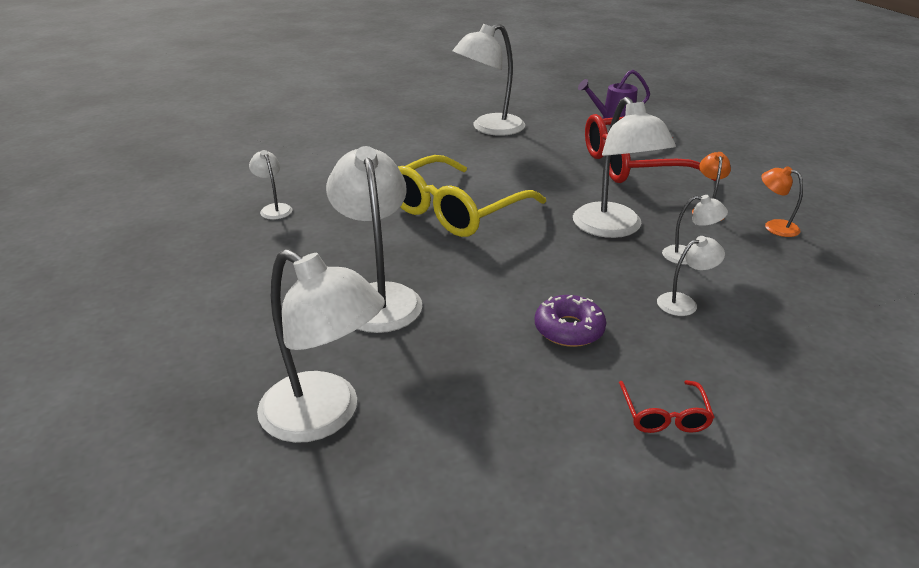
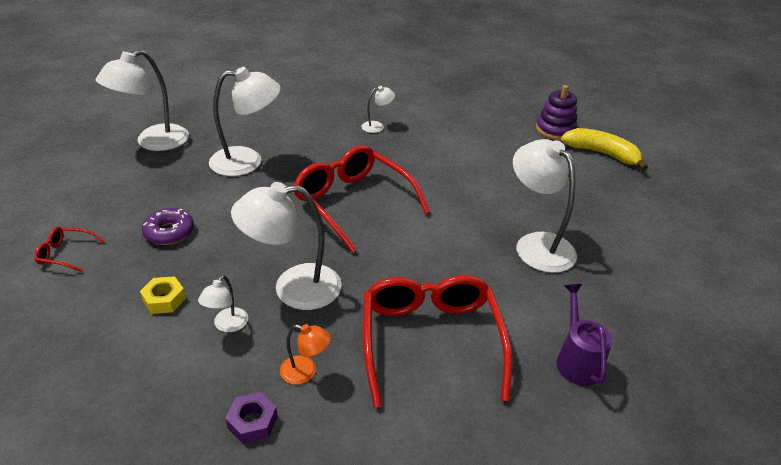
camera: 95 degrees right, 5 degrees up
yellow glasses [398,155,546,237] -> red glasses [294,145,430,253]
white lamp [657,236,725,316] -> yellow nut [140,276,186,314]
orange lamp [761,166,803,237] -> purple nut [225,392,278,444]
none -> purple stacking toy [536,85,577,140]
none -> yellow banana [561,128,648,170]

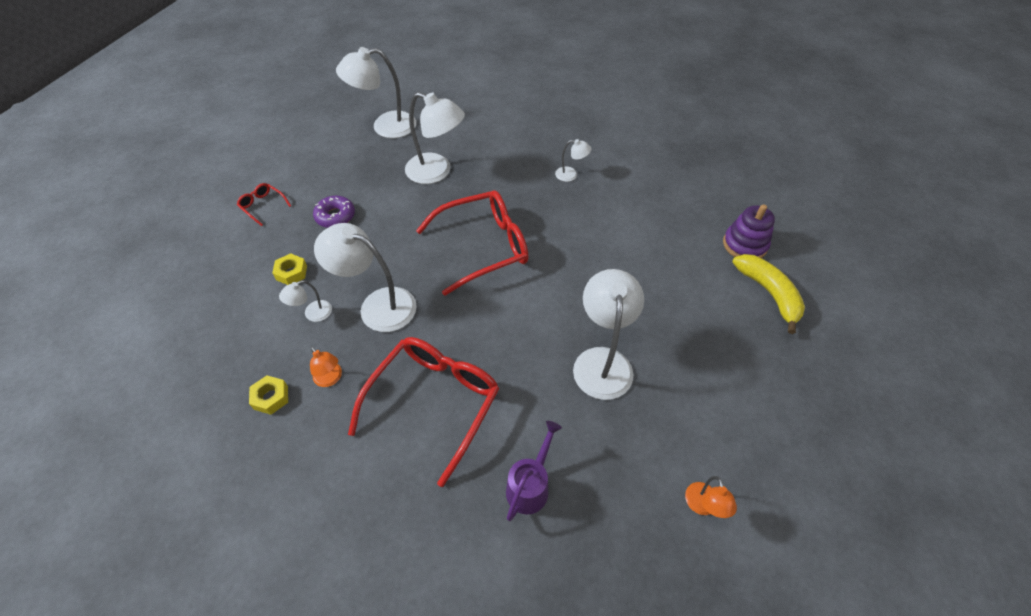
camera: 35 degrees right, 15 degrees up
purple nut [225,392,278,444] -> yellow nut [249,375,288,415]
red glasses [294,145,430,253] -> red glasses turned 75 degrees clockwise [416,190,529,296]
none -> orange lamp [685,476,737,518]

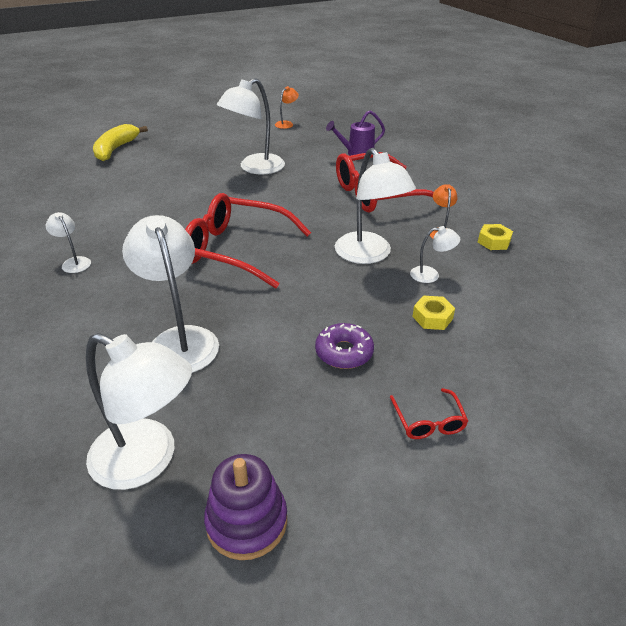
camera: 140 degrees left, 15 degrees down
purple stacking toy [723,204,775,258] -> purple stacking toy moved to [204,454,287,560]

